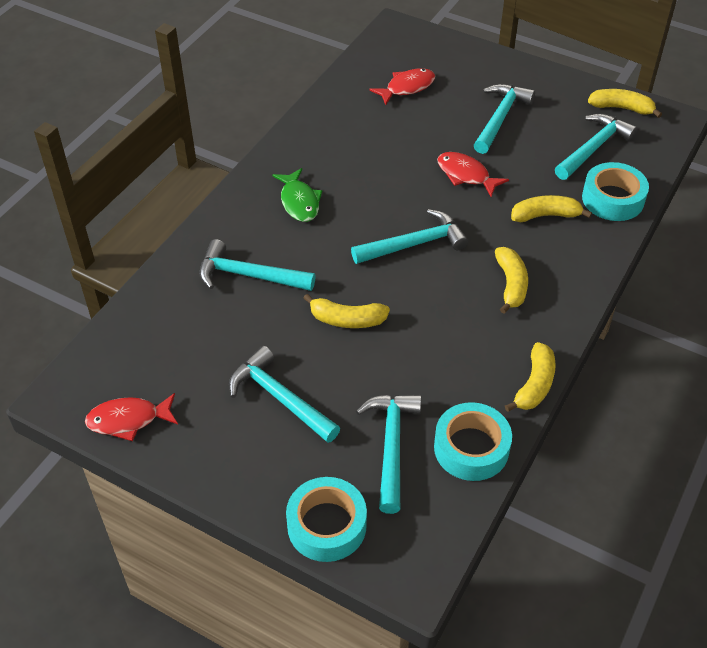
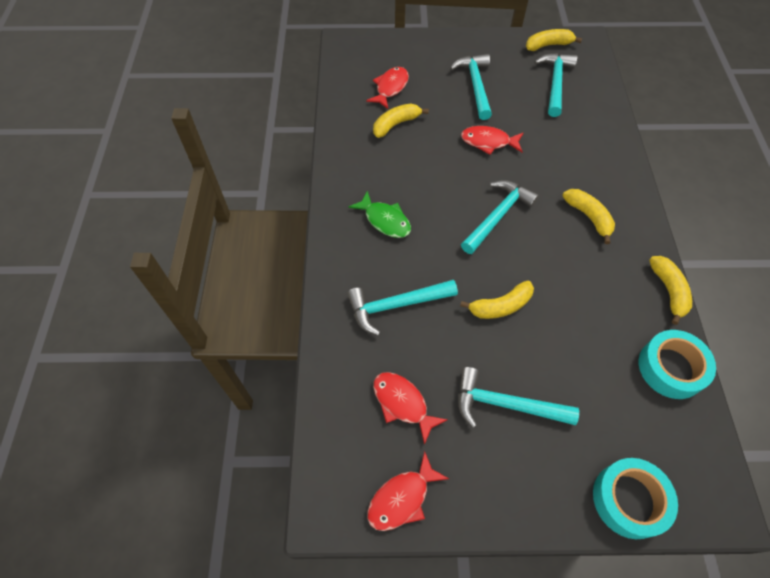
camera: 30 degrees left, 10 degrees up
turquoise hammer [356,394,421,514] -> none
yellow banana [511,195,592,222] -> yellow banana moved to [373,103,429,138]
turquoise tape [582,162,649,221] -> none
none -> red fish [373,372,448,445]

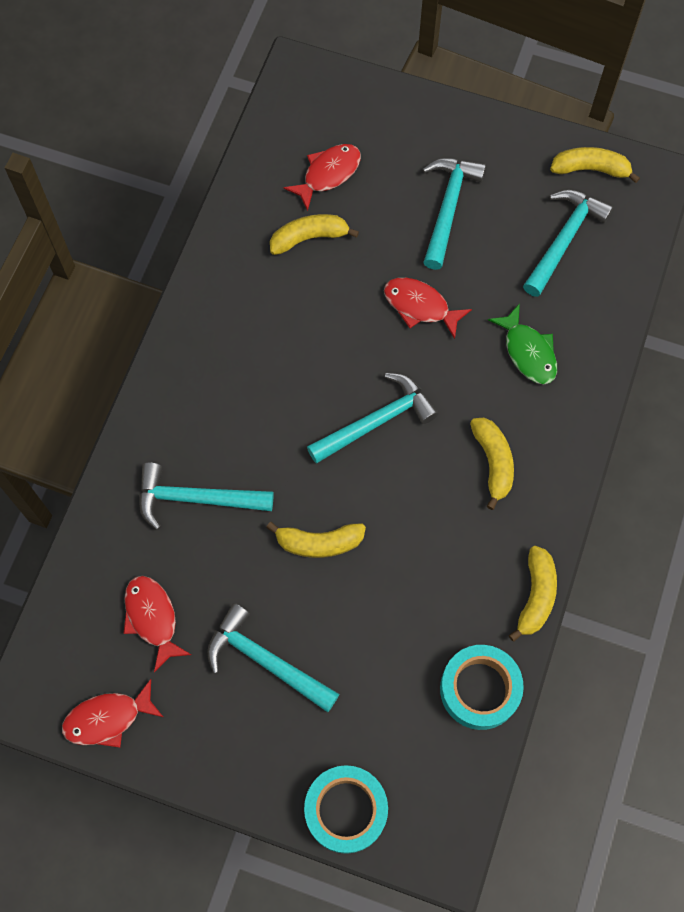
camera: 20 degrees right, 10 degrees up
green fish [349,191,411,238] -> green fish moved to [488,303,557,384]

